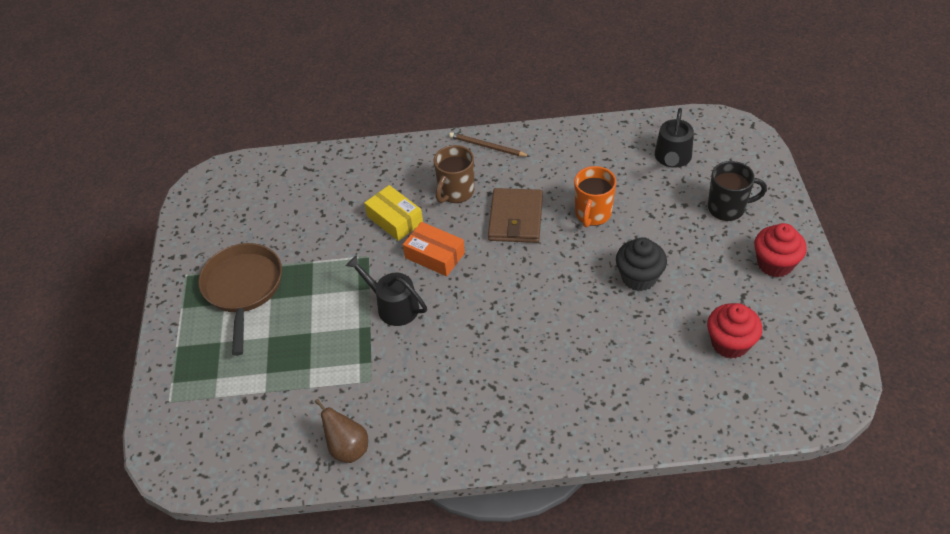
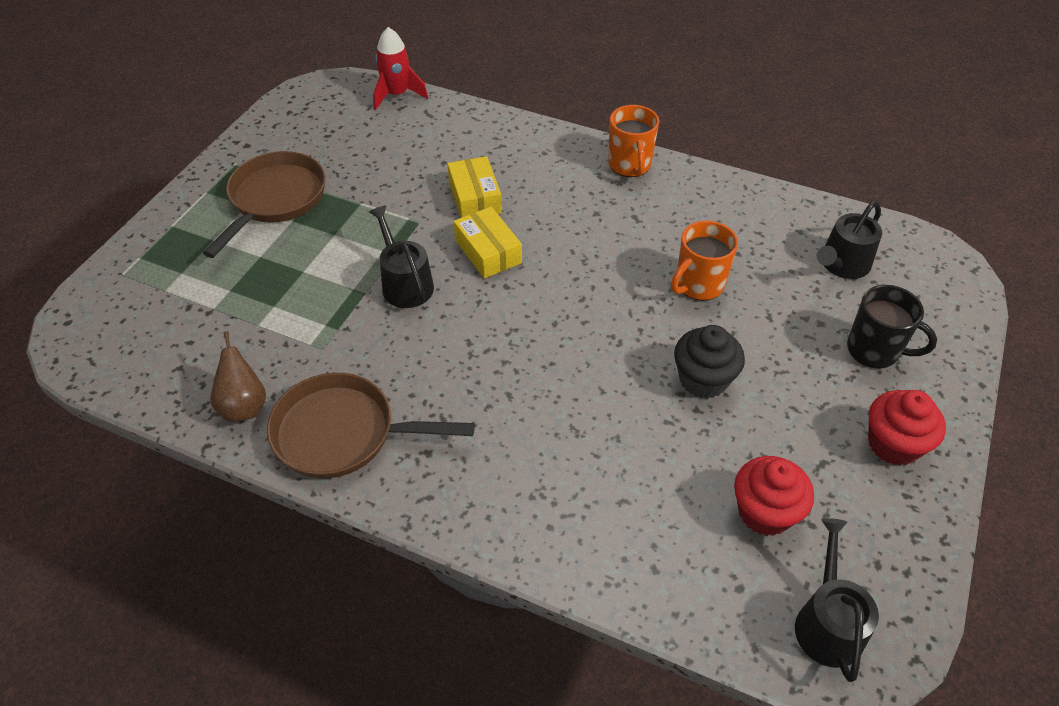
camera: 25 degrees right, 0 degrees up
orange box [403,222,465,276] -> yellow box [454,207,522,279]
brown mug [434,145,474,203] -> none
brown pencil [449,132,530,157] -> orange mug [608,105,659,177]
brown wallet [488,188,543,243] -> none
none -> brown pan [267,373,475,478]
none -> red rocket [373,27,428,110]
none -> black watering can [795,518,879,682]

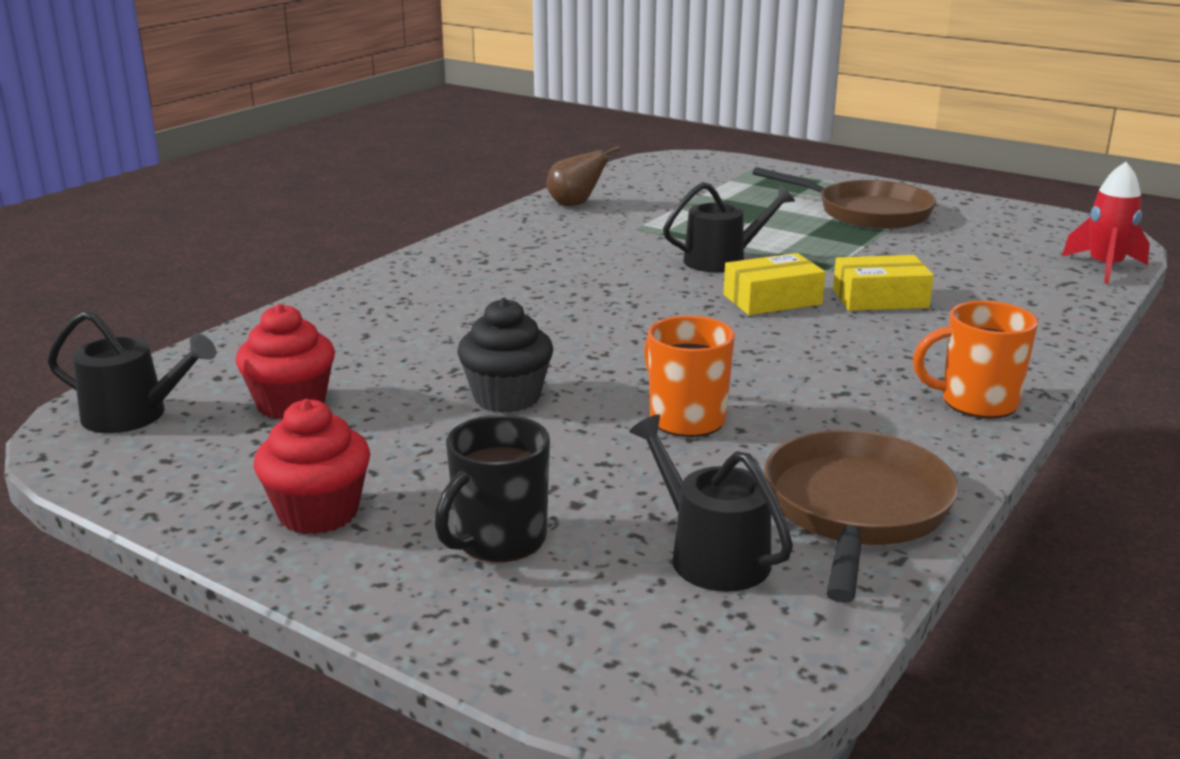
camera: 100 degrees right, 25 degrees down
brown pan [267,373,475,478] -> brown pan moved to [764,430,959,603]

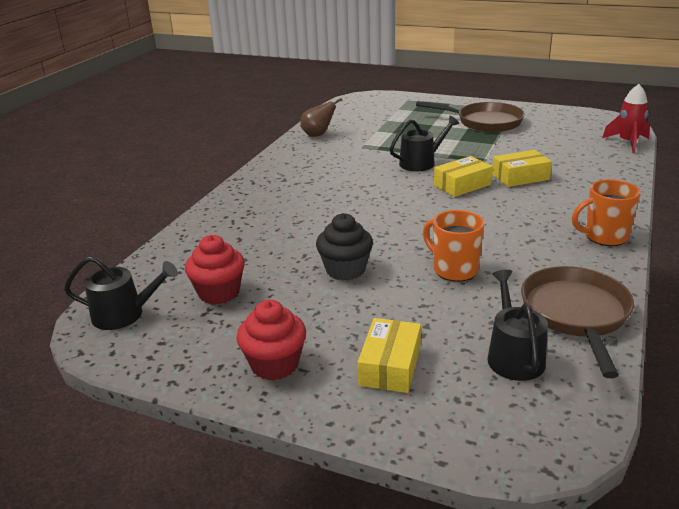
camera: 10 degrees left, 5 degrees up
black mug [434,415,550,562] -> yellow box [358,318,421,393]
black watering can [629,415,793,592] -> black watering can turned 45 degrees clockwise [487,270,548,381]

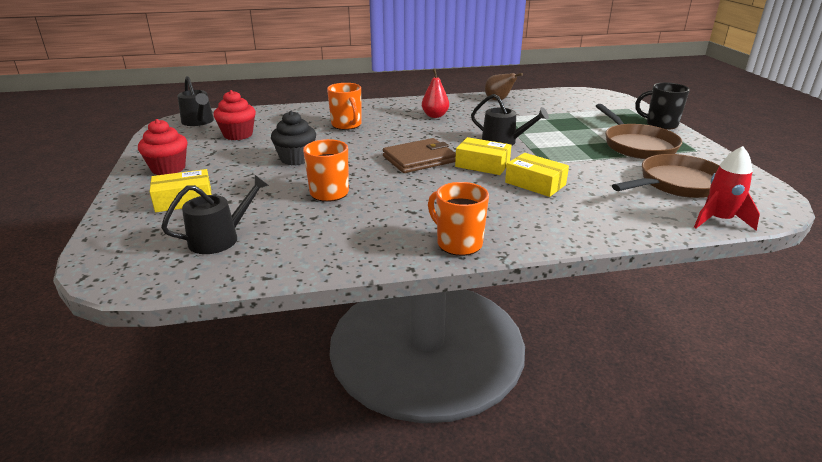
camera: 55 degrees right, 0 degrees up
brown pan [521,266,634,378] -> brown pan moved to [612,154,720,198]
none -> orange mug [327,83,361,130]
none -> brown wallet [383,138,456,173]
none -> red pear [422,69,449,118]
none -> black mug [635,82,690,130]

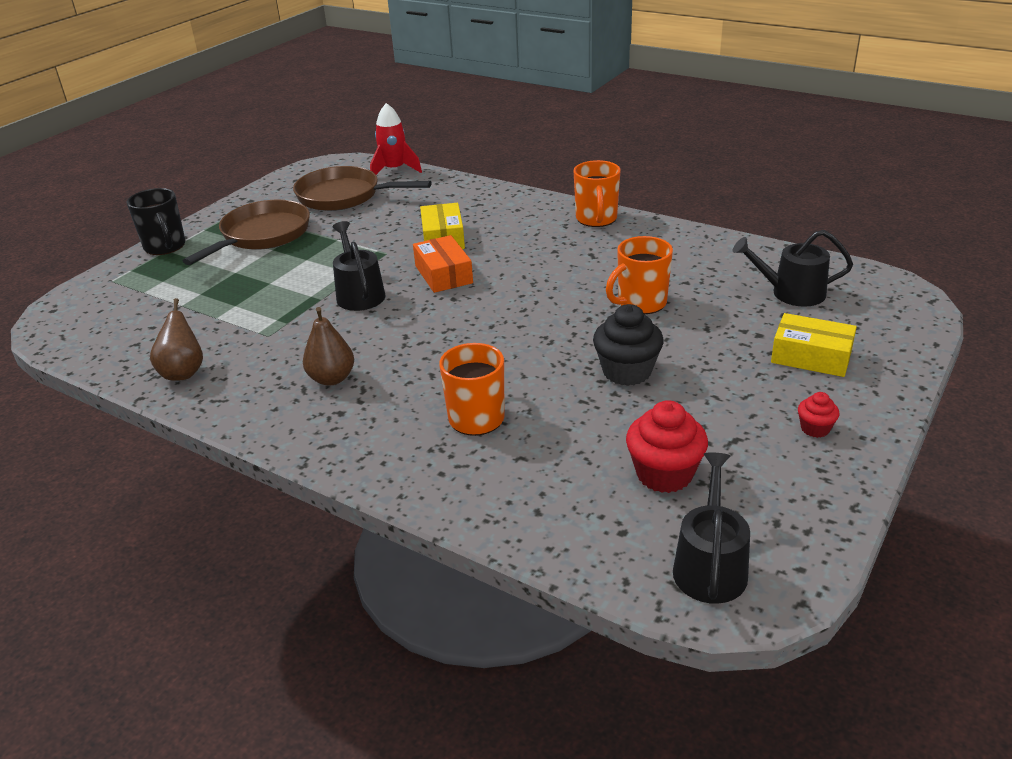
camera: 135 degrees left, 5 degrees up
red cupcake [138,119,187,175] -> red cupcake [798,392,840,438], size x0.52
brown wallet [383,138,456,173] -> none
red pear [422,69,449,118] -> brown pear [303,307,354,386]
yellow box [455,137,511,175] -> orange box [413,235,473,293]

